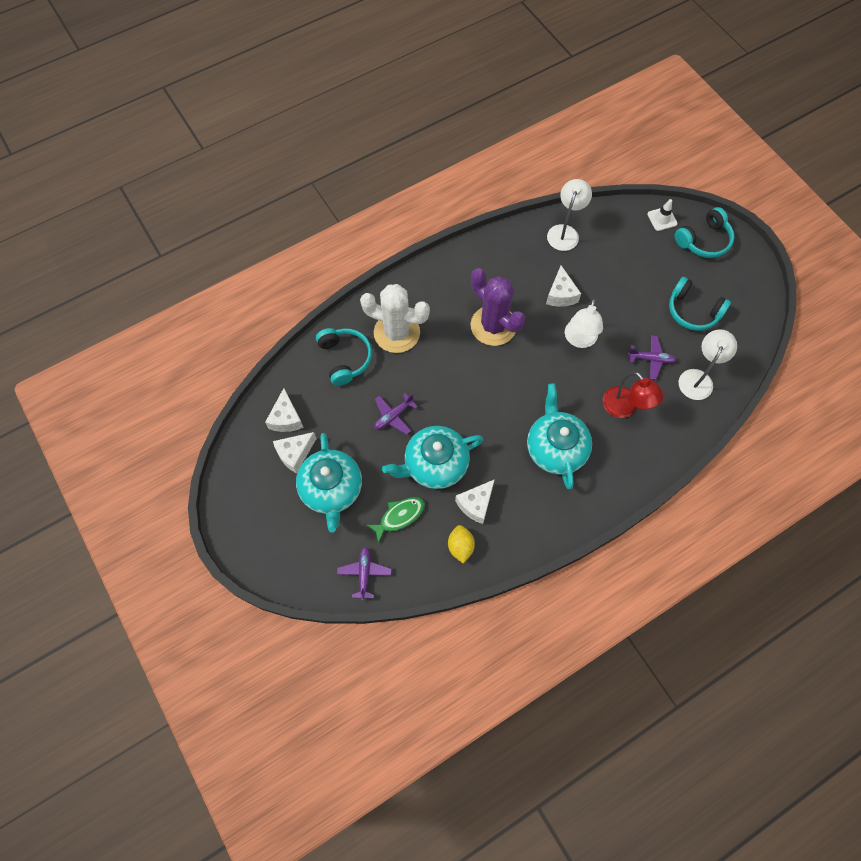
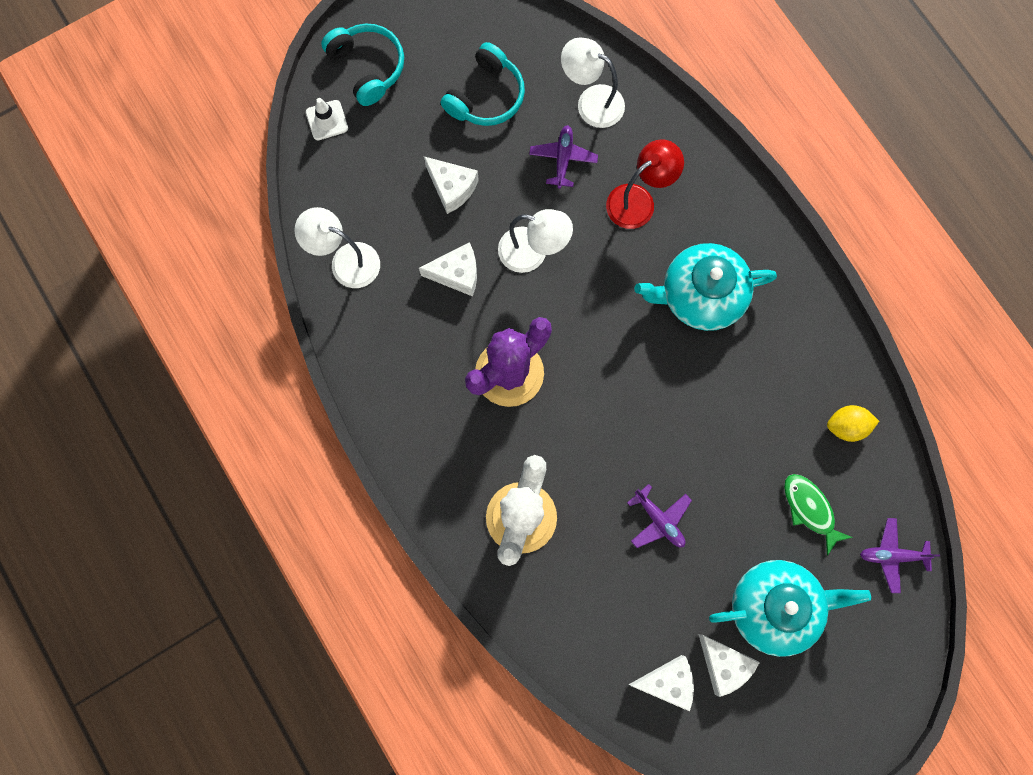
camera: 90 degrees left, 10 degrees up
turquoise headphones [316,328,372,386] -> none
turquoise teapot [382,426,484,489] -> none
white cheese [455,479,495,524] -> white cheese moved to [424,157,479,214]

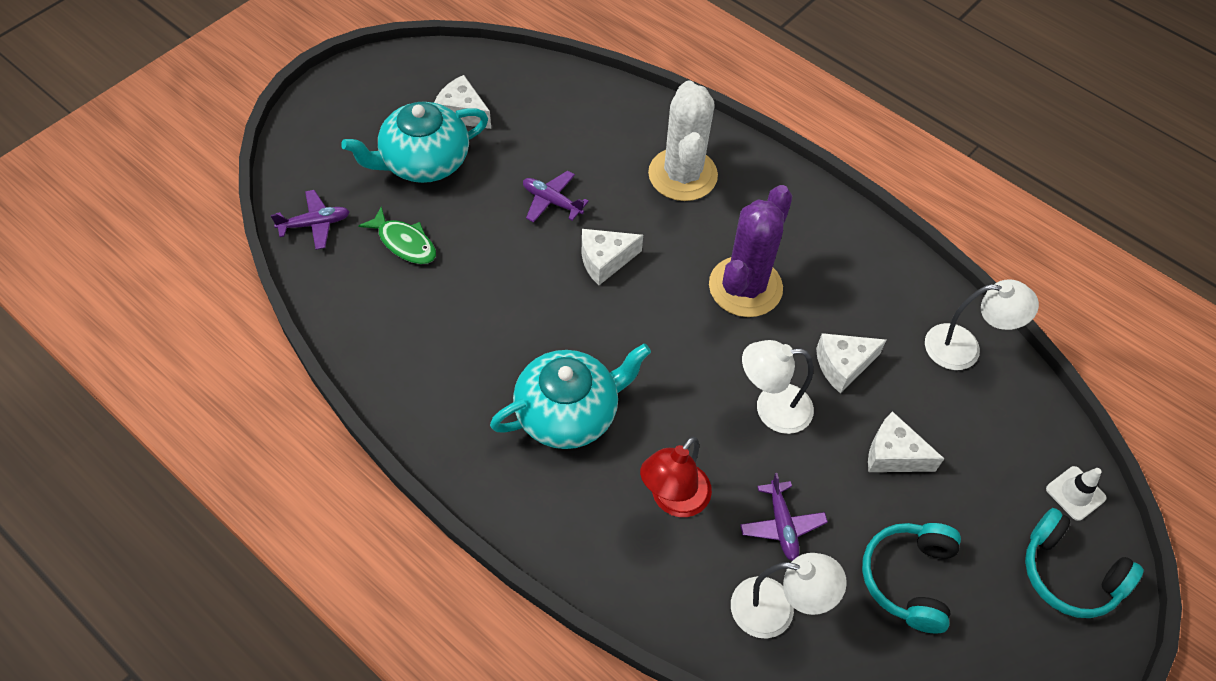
camera: 160 degrees right, 20 degrees down
white cheese [629,655,694,711] -> white cheese moved to [582,229,643,285]
yellow lemon [827,405,879,442] -> none

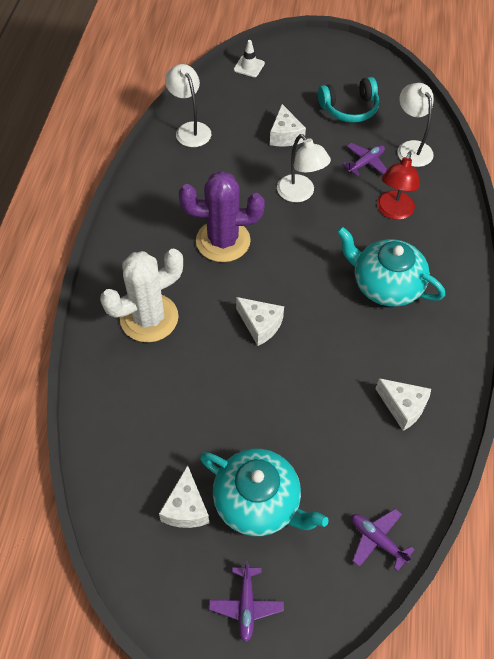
camera: 120 degrees left, 0 degrees up
green fish [358,206,436,264] -> none
purple plane [523,171,589,223] -> purple plane moved to [209,561,284,642]
red lamp [640,436,712,517] -> red lamp turned 105 degrees clockwise [377,152,420,220]
white cheese [816,333,887,394] -> white cheese moved to [375,378,431,431]
turquoise headphones [1025,508,1144,618] -> none

